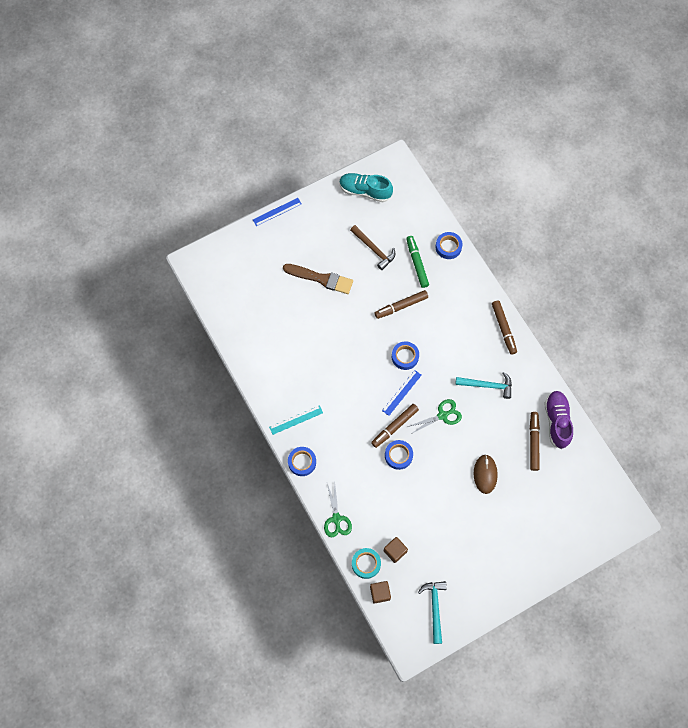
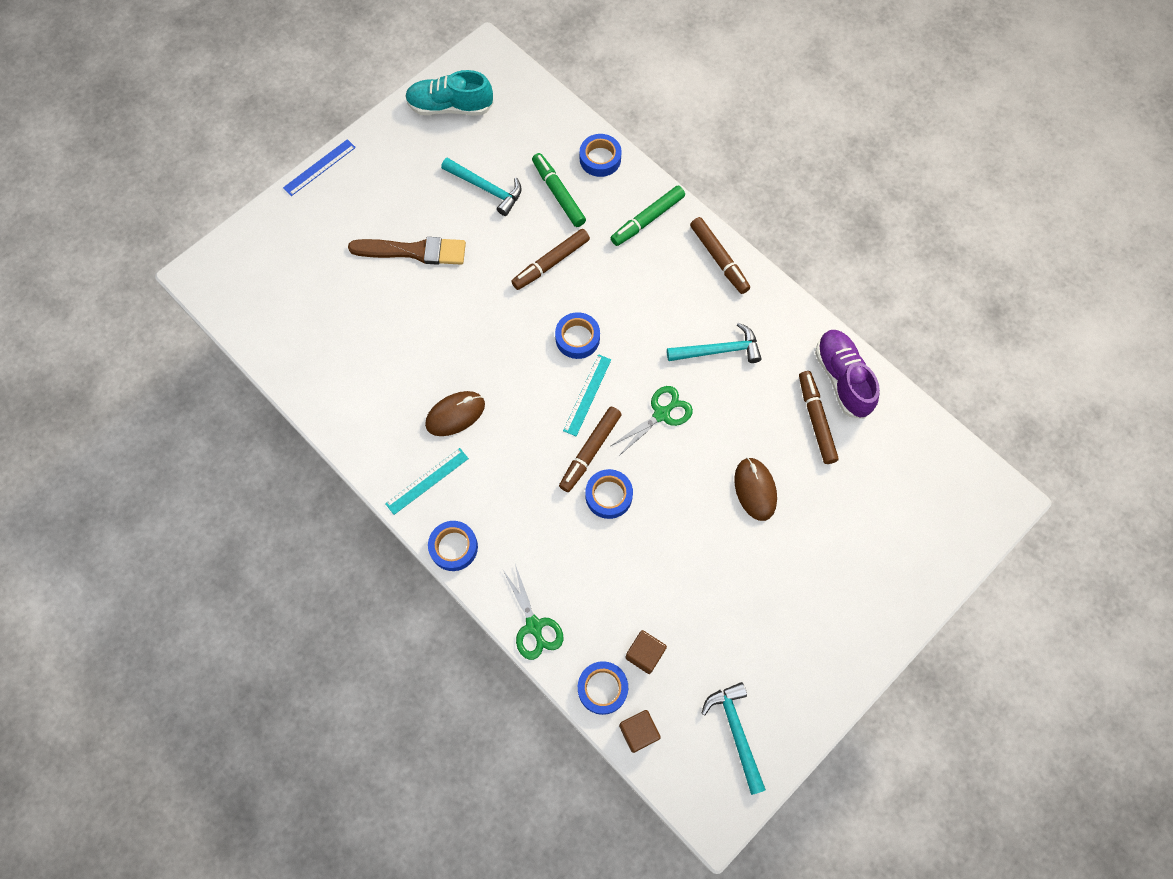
camera: 15 degrees left, 0 degrees up
brown hammer [350,225,395,270] -> turquoise hammer [441,158,522,216]
turquoise tape [352,548,381,579] -> blue tape [578,661,628,715]
blue ruler [382,370,422,416] -> turquoise ruler [563,354,611,436]
none -> brown mouse [425,391,485,436]
none -> green marker [611,185,685,246]

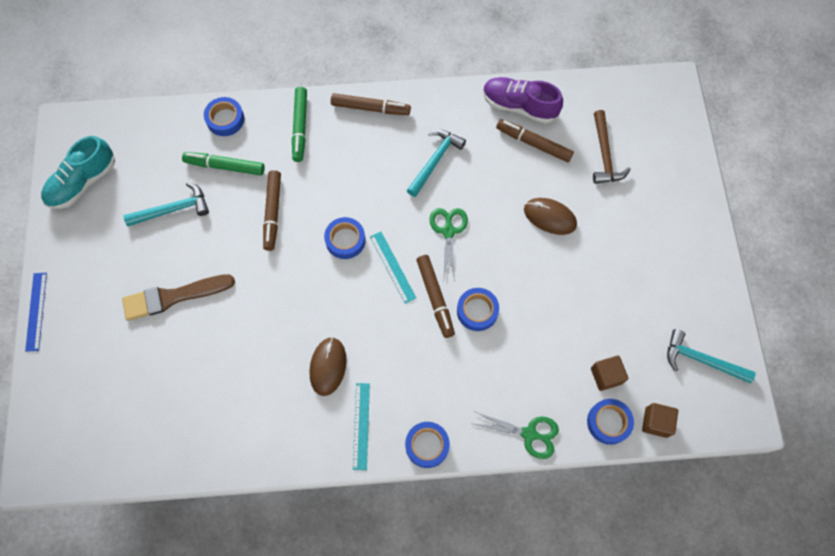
camera: 50 degrees left, 0 degrees up
brown brush [348,237,466,265] -> brown brush turned 150 degrees counterclockwise [122,274,235,321]
none -> brown hammer [593,110,631,184]

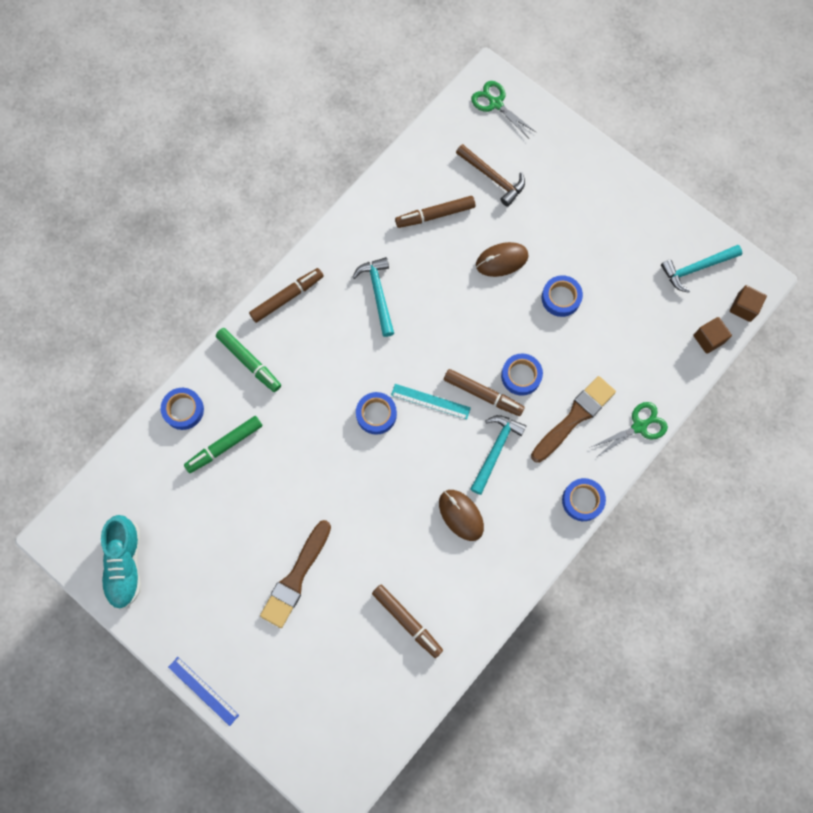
camera: 45 degrees left, 5 degrees up
turquoise hammer [124,182,209,226] -> turquoise hammer moved to [470,415,526,495]
brown marker [263,170,281,251] -> brown marker moved to [372,585,443,658]
turquoise ruler [353,383,370,470] -> none
green scissors [429,208,468,281] -> green scissors moved to [471,81,537,138]
purple shoe [483,77,563,124] -> none
blue tape [587,399,634,445] -> blue tape moved to [542,275,583,317]
brown cube [591,356,628,391] -> brown cube moved to [730,285,767,322]
none -> brown brush [531,376,616,463]

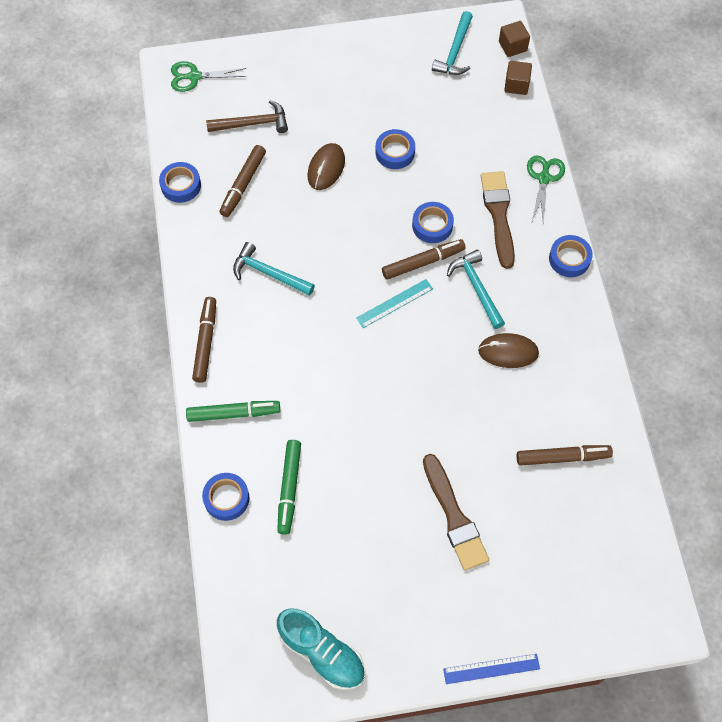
camera: 50 degrees left, 10 degrees down
blue tape [356,392,397,435] -> blue tape moved to [159,162,201,203]

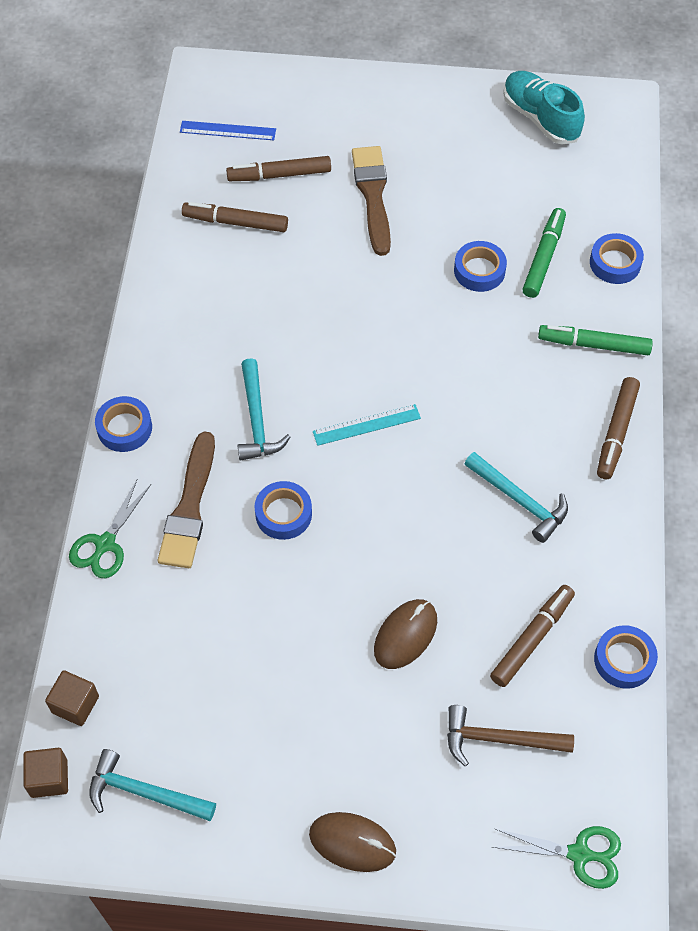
camera: 165 degrees left, 5 degrees down
blue tape [375,129,415,169] -> blue tape moved to [454,241,507,292]
brown marker [382,239,466,280] -> brown marker moved to [226,156,331,181]
turquoise hammer [432,11,473,75] -> turquoise hammer turned 105 degrees counterclockwise [89,749,216,821]
blue ruler [443,654,540,684] -> blue ruler moved to [180,121,276,140]
brown mouse [478,333,539,368] -> brown mouse moved to [309,812,396,872]

